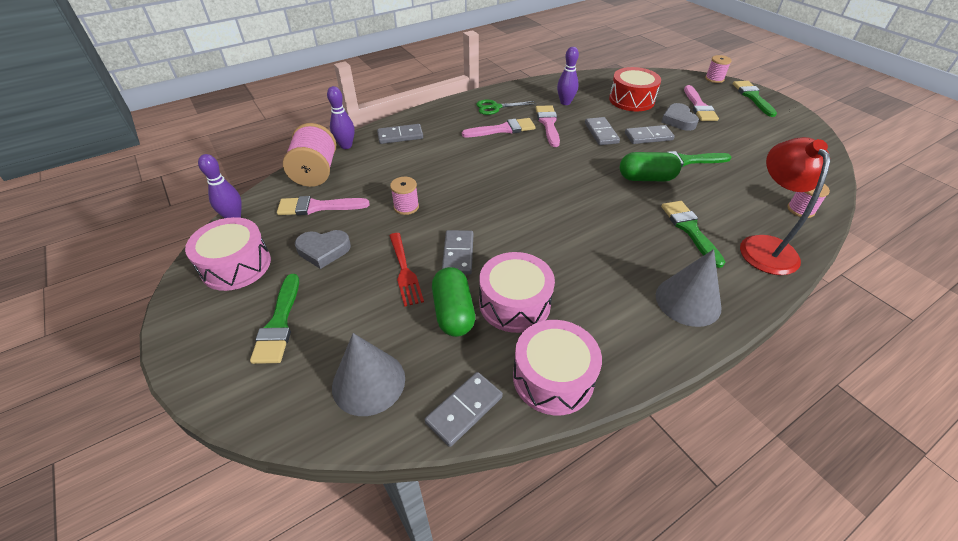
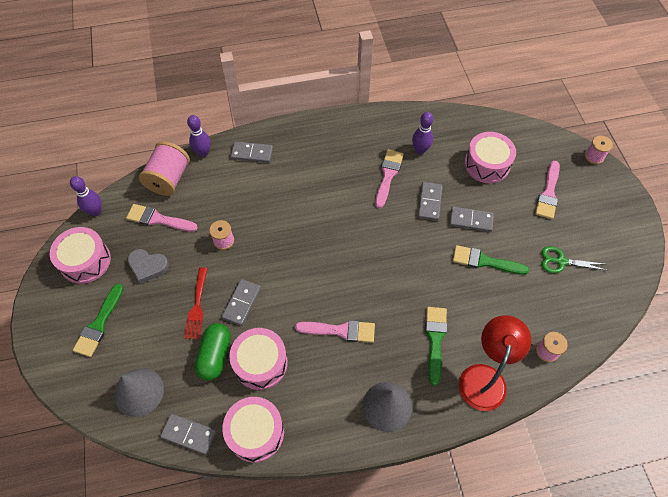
camera: 20 degrees right, 15 degrees up
grey domino [424,372,503,447] -> grey domino turned 45 degrees clockwise [160,414,216,455]
pink brush [462,118,535,137] -> pink brush moved to [295,320,375,343]
green scissors [476,100,536,115] -> green scissors moved to [541,246,606,273]
red drum [609,67,661,111] -> pink drum [465,132,516,184]
green capsule [620,152,681,181] -> none
grey heart [661,103,699,131] -> none
green brush [733,81,777,117] -> none

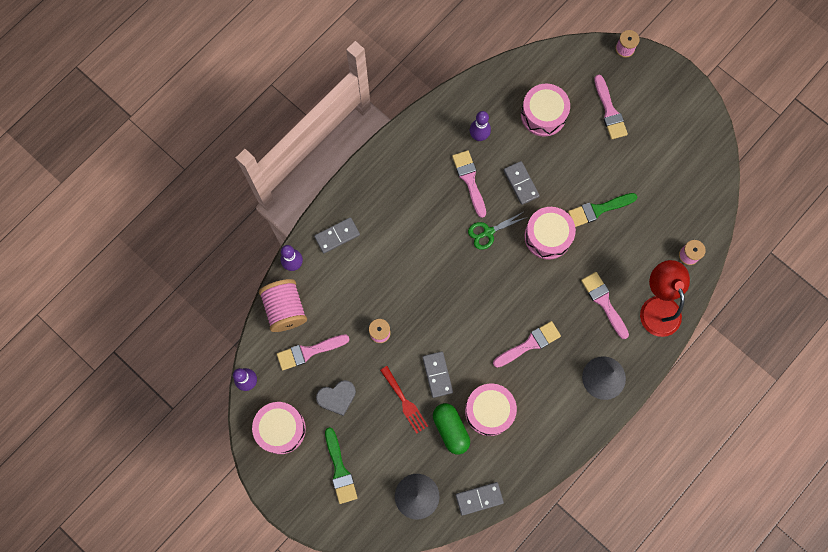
camera: 35 degrees left, 15 degrees up
pink drum [222,397,284,462] -> pink drum moved to [524,207,576,260]
green brush [425,307,447,385] -> pink brush [581,272,629,339]
grey domino [450,206,494,232] -> none
green scissors [541,246,606,273] -> green scissors moved to [468,212,527,250]

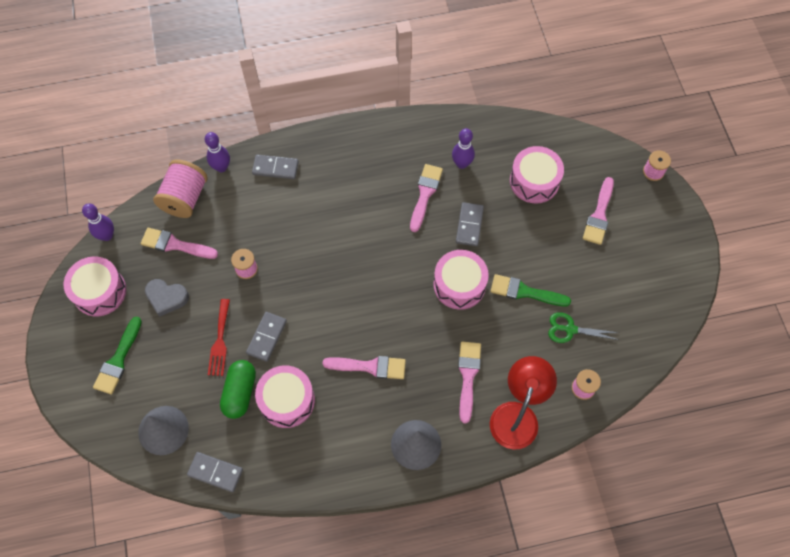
camera: 35 degrees right, 10 degrees down
green scissors [468,212,527,250] -> green scissors moved to [548,312,619,343]

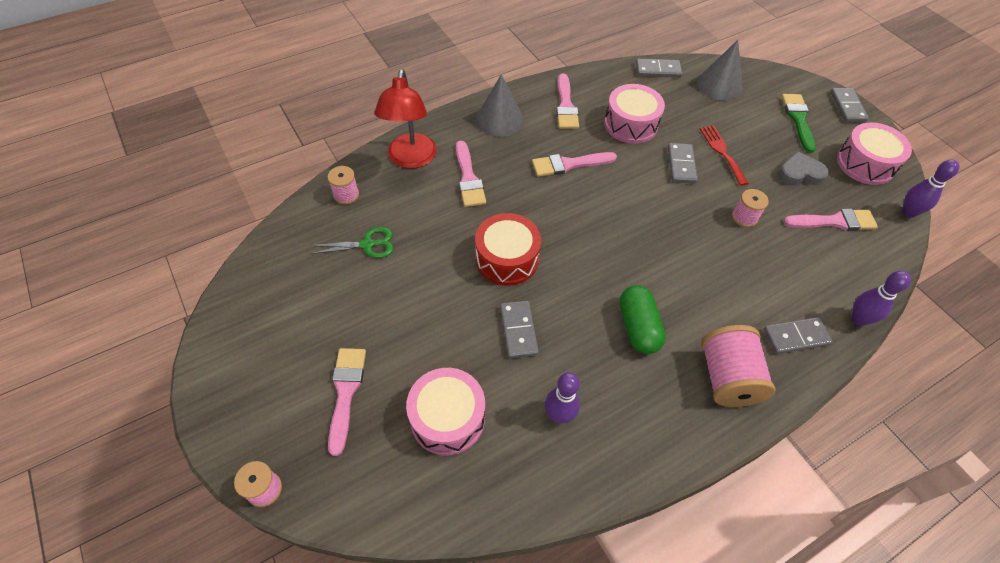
camera: 160 degrees right, 10 degrees down
pink spool [153,159,208,218] -> pink spool moved to [701,325,776,407]
green capsule [220,360,256,419] -> green capsule moved to [619,285,666,354]
pink brush [410,164,443,232] -> pink brush moved to [556,74,579,129]
pink drum [433,250,489,310] -> red drum [475,213,541,286]
green brush [490,274,571,306] -> none
none -> grey domino [830,88,869,122]

